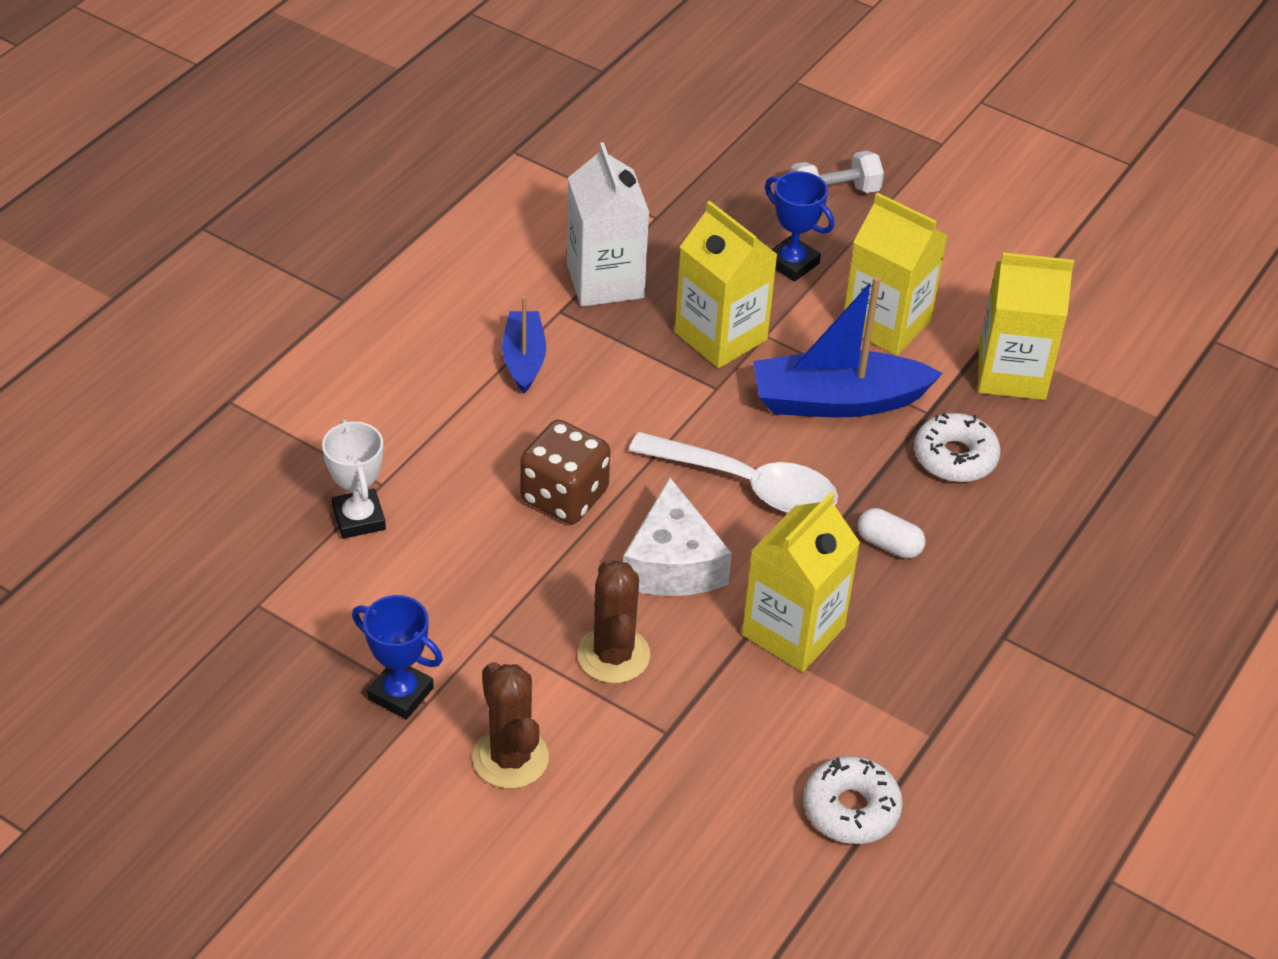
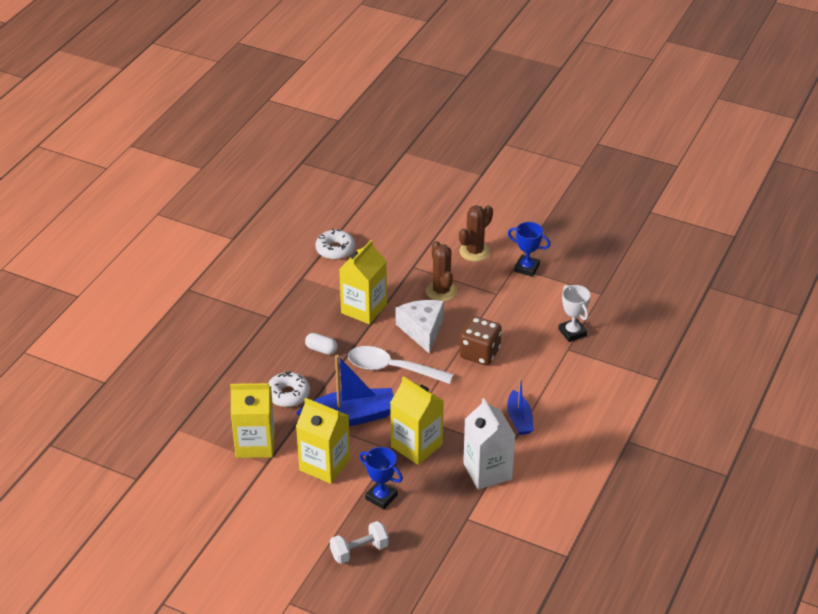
camera: 175 degrees right, 5 degrees down
brown cactus [473,662,549,789] -> brown cactus turned 75 degrees clockwise [459,205,493,262]

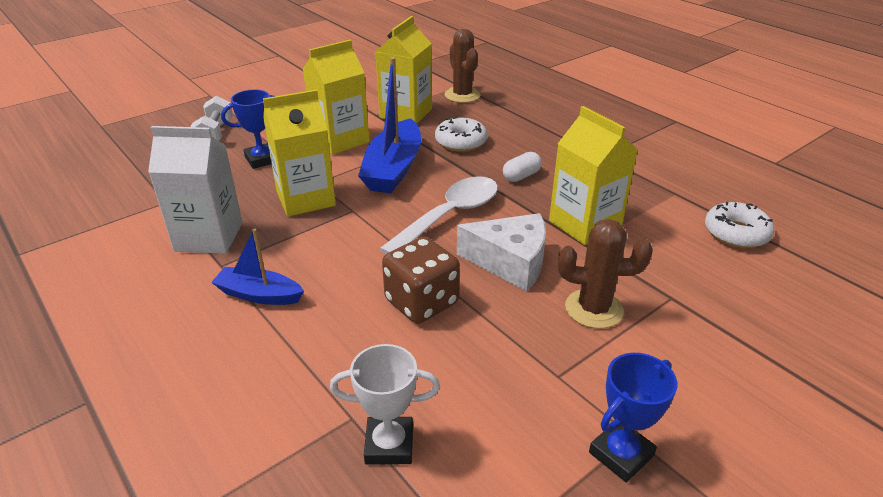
camera: 115 degrees right, 5 degrees down
brown cactus [459,205,493,262] -> brown cactus moved to [445,29,480,103]

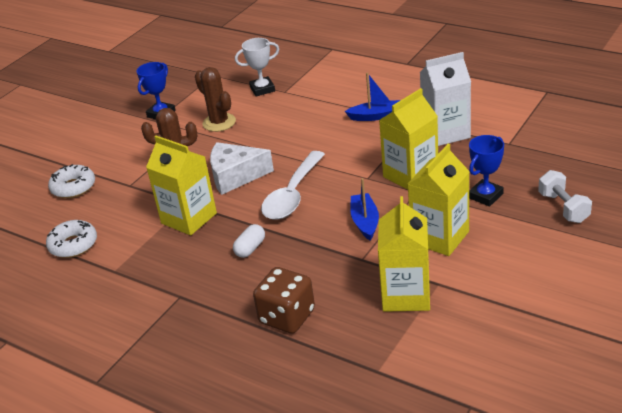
camera: 165 degrees right, 0 degrees up
blue boat [358,57,421,193] -> blue boat [350,178,379,240], size x0.58
brown dice [382,236,460,324] -> brown dice moved to [253,267,315,334]
white donut [435,117,487,152] -> white donut moved to [48,164,95,198]
brown cactus [445,29,480,103] -> brown cactus moved to [195,67,236,132]

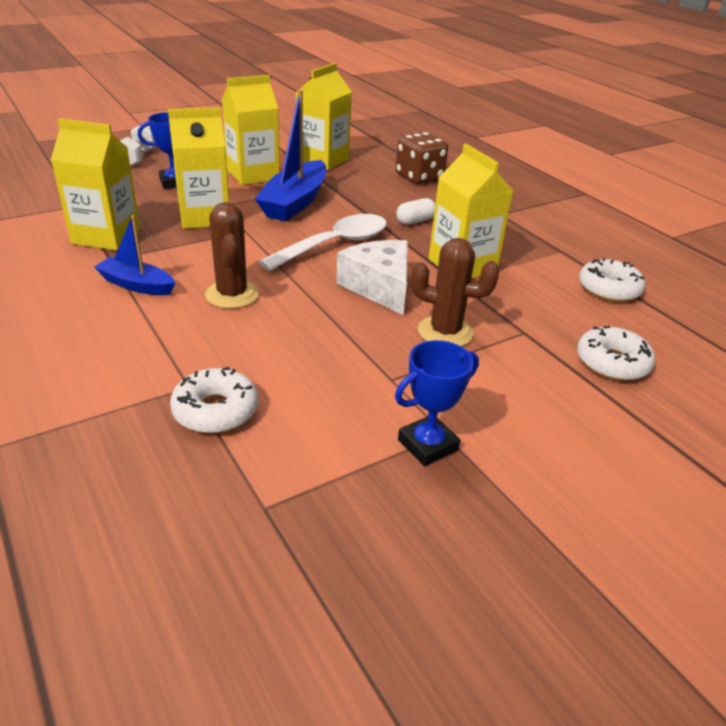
camera: 160 degrees left, 0 degrees up
brown cactus [195,67,236,132] -> brown cactus moved to [205,202,259,309]
white cheese [210,142,274,195] -> white cheese turned 135 degrees counterclockwise [336,240,408,315]
white trophy [235,38,279,97] -> white donut [170,367,258,433]
blue boat [350,178,379,240] -> blue boat [255,90,326,221], size x1.71
white carton [420,52,471,146] -> yellow carton [51,118,140,251]

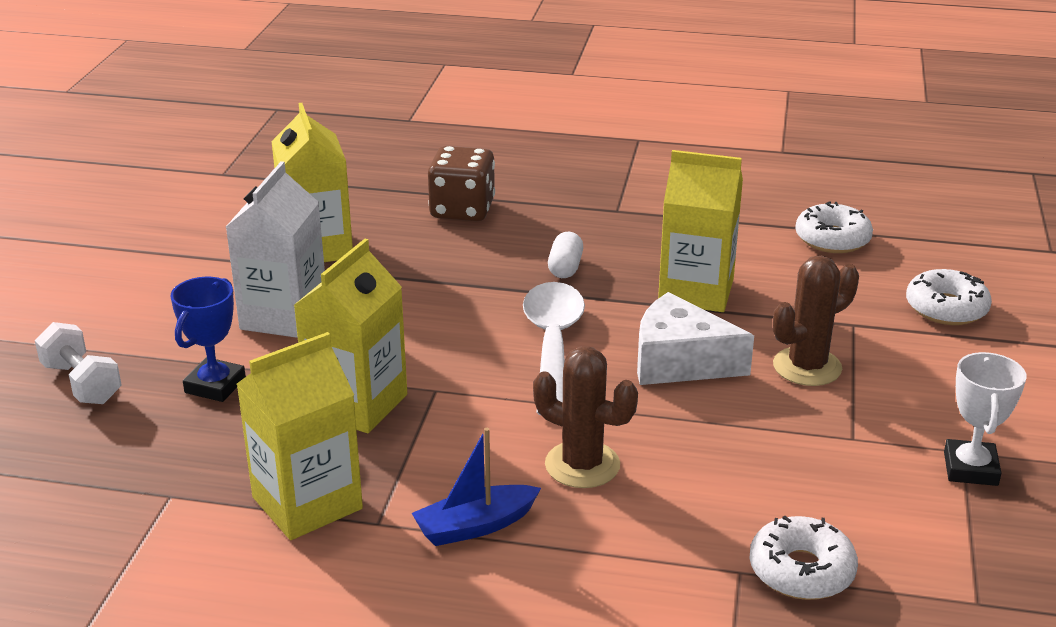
camera: 45 degrees left, 5 degrees down
yellow carton [221,75,280,185] -> white carton [226,161,325,338]
blue boat [255,90,326,221] -> none
blue trophy [395,340,479,466] -> white trophy [944,352,1027,486]

